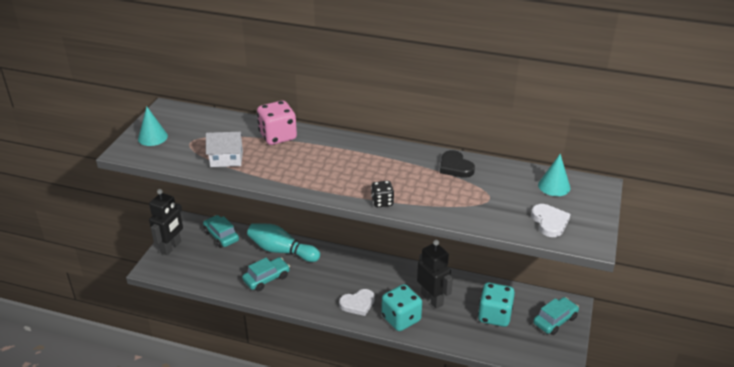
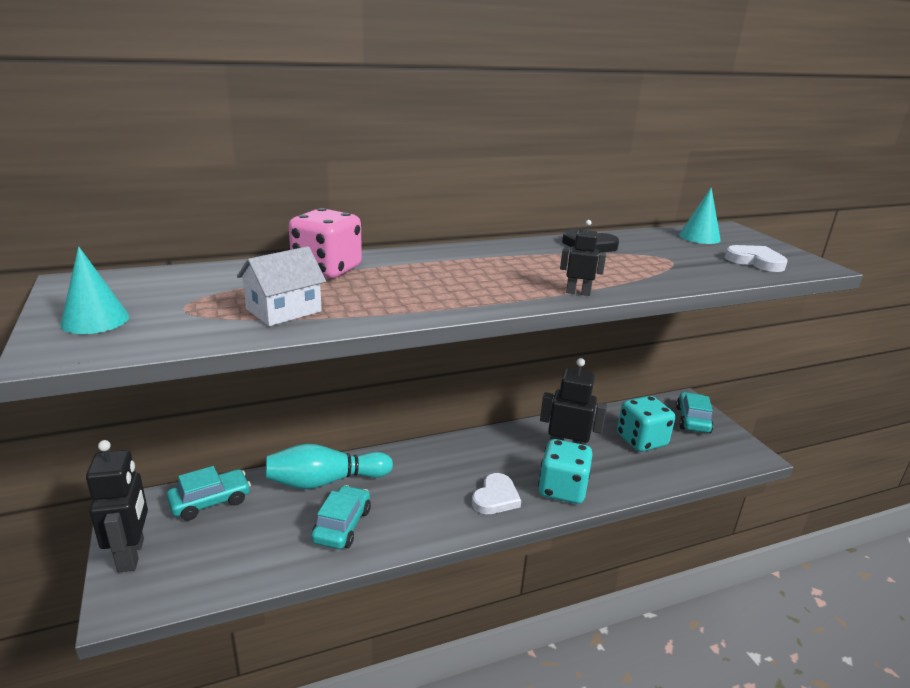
camera: 40 degrees left, 10 degrees down
turquoise car [203,215,239,248] -> turquoise car turned 135 degrees clockwise [167,466,251,521]
black dice [371,181,394,207] -> black robot [560,220,606,296]

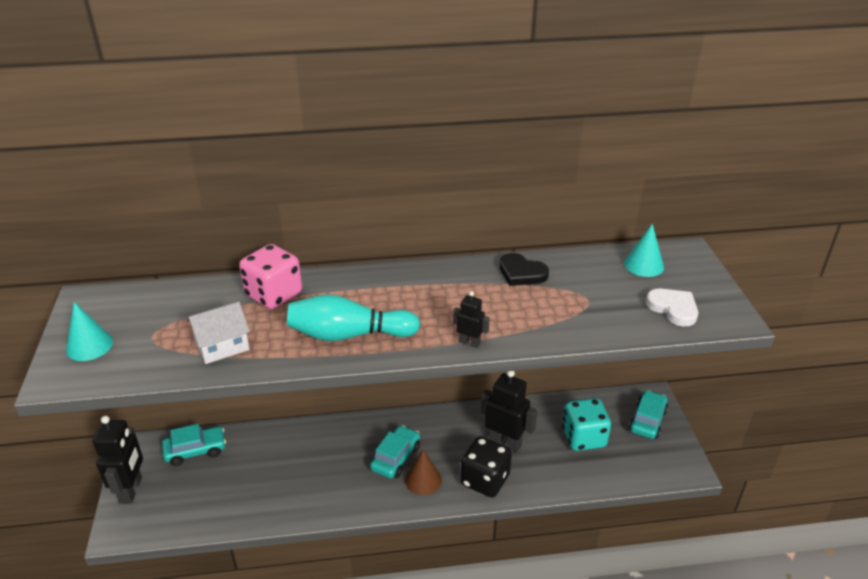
camera: 15 degrees right, 10 degrees up
turquoise bowling pin [266,444,393,489] -> turquoise bowling pin moved to [287,294,420,341]
turquoise car [311,485,371,549] -> turquoise car moved to [370,425,420,478]
white heart [472,473,521,514] -> brown cone [405,449,442,495]
turquoise dice [538,439,593,504] -> black dice [460,436,512,497]

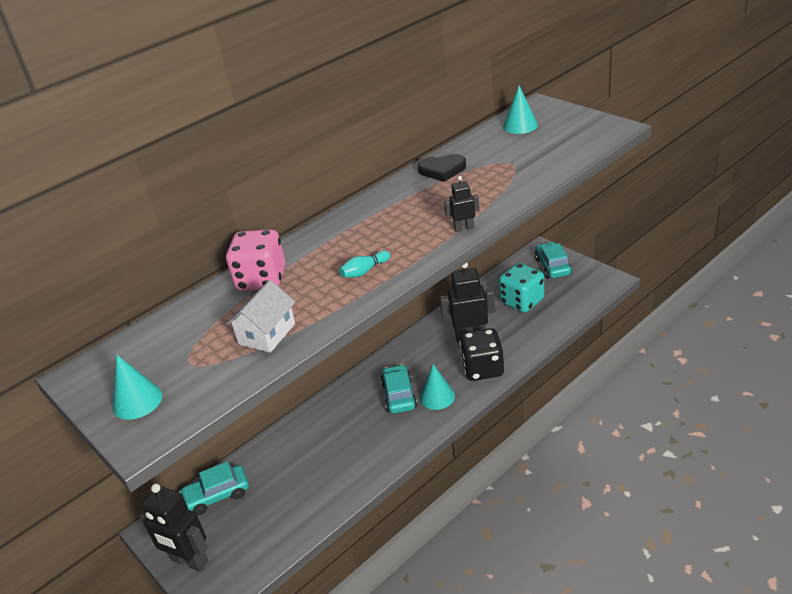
camera: 30 degrees left, 0 degrees up
black robot [93,415,143,504] -> black robot turned 150 degrees clockwise [140,483,208,572]
turquoise car [162,424,226,466] -> turquoise car turned 150 degrees counterclockwise [179,461,249,515]
turquoise bowling pin [287,294,420,341] -> turquoise bowling pin [339,251,390,277], size x0.45
brown cone [405,449,442,495] -> turquoise cone [420,364,455,410]
white heart [646,289,698,327] -> none

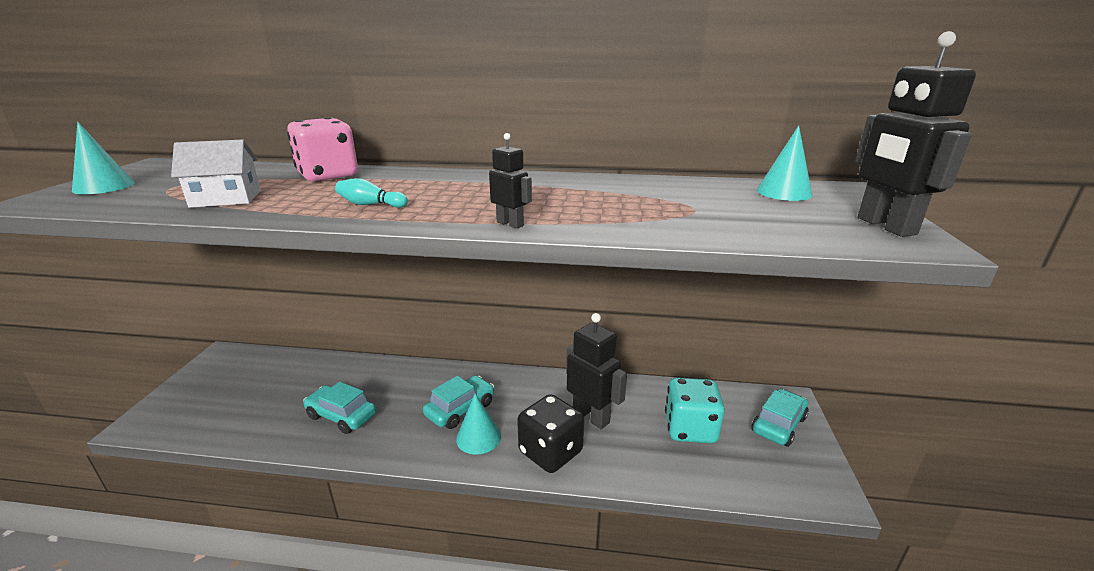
camera: 45 degrees right, 10 degrees down
black robot [140,483,208,572] -> black robot moved to [855,31,976,237]
turquoise car [179,461,249,515] -> turquoise car moved to [303,382,376,434]
black heart [418,154,466,182] -> none

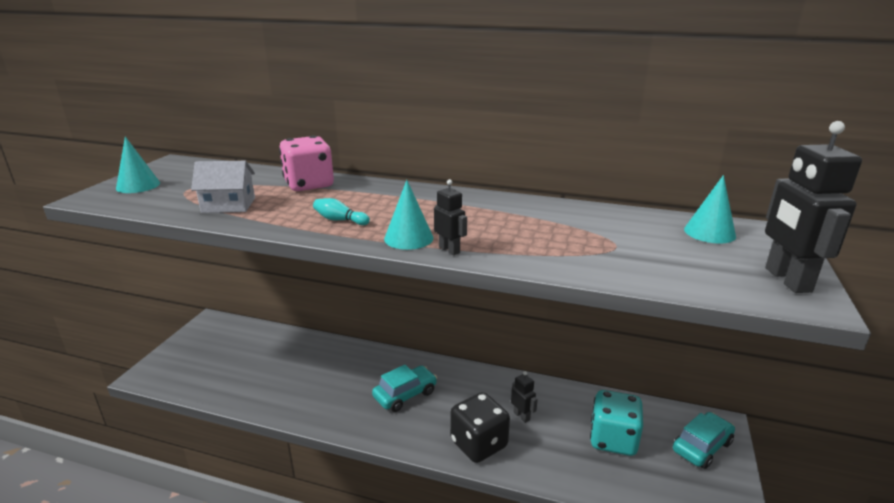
camera: 10 degrees right, 0 degrees up
turquoise car [303,382,376,434] -> none
turquoise cone [456,394,501,454] -> turquoise cone moved to [384,180,433,250]
black robot [566,313,627,429] -> black robot [511,371,538,423], size x0.52

